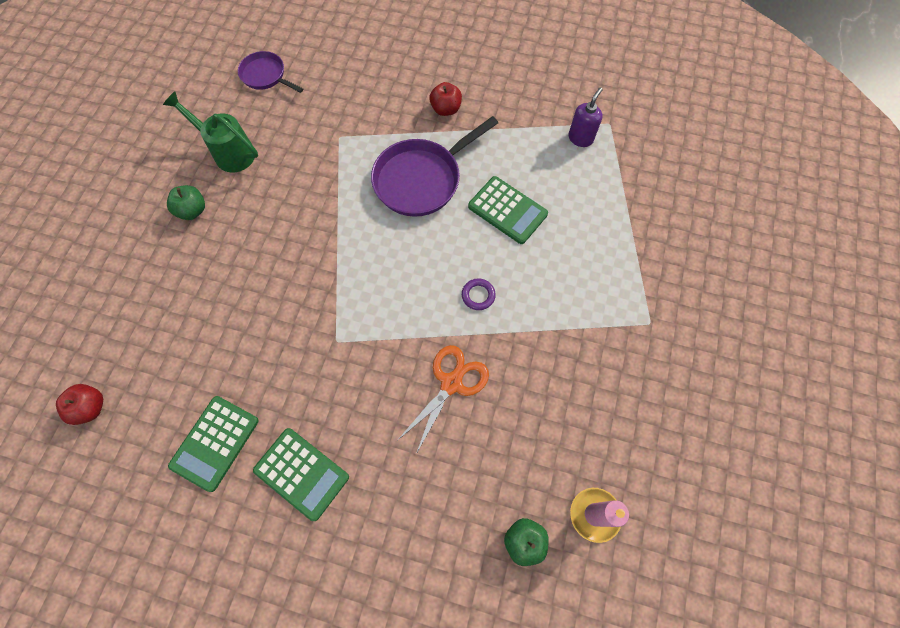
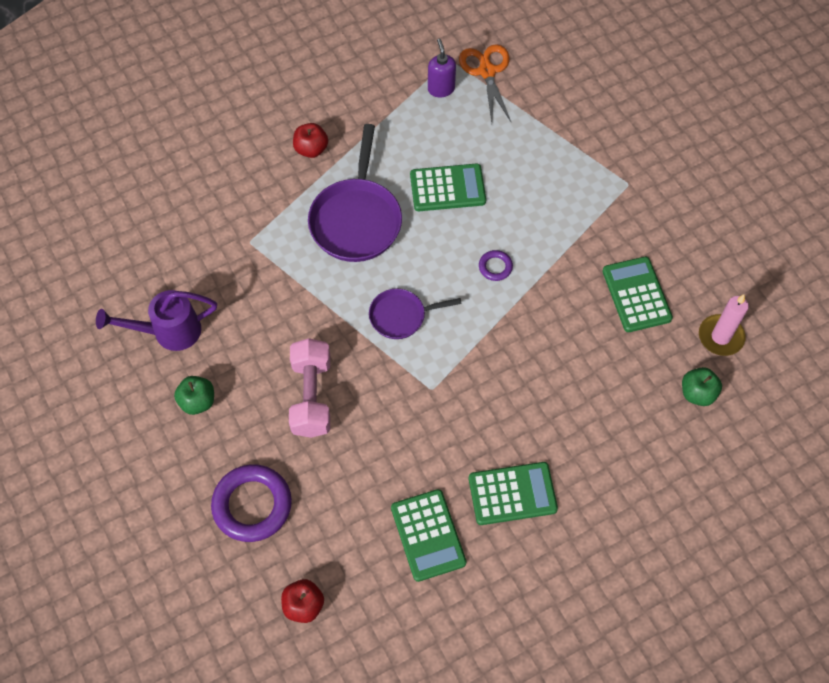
camera: 45 degrees left, 5 degrees down
green watering can [163,92,258,172] -> purple watering can [96,290,217,351]
purple pan [238,51,303,93] -> purple pan moved to [369,289,462,339]
orange scissors [397,345,489,454] -> orange scissors moved to [459,44,511,122]
none -> purple ring [211,464,292,542]
none -> pink dumbbell [289,338,330,438]
none -> green calculator [602,257,673,332]

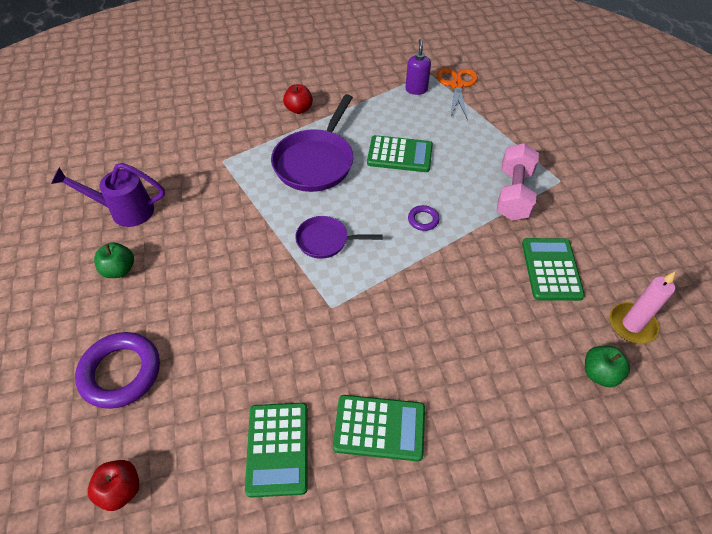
camera: 15 degrees right, 10 degrees down
pink dumbbell [289,338,330,438] -> pink dumbbell moved to [497,143,539,220]

